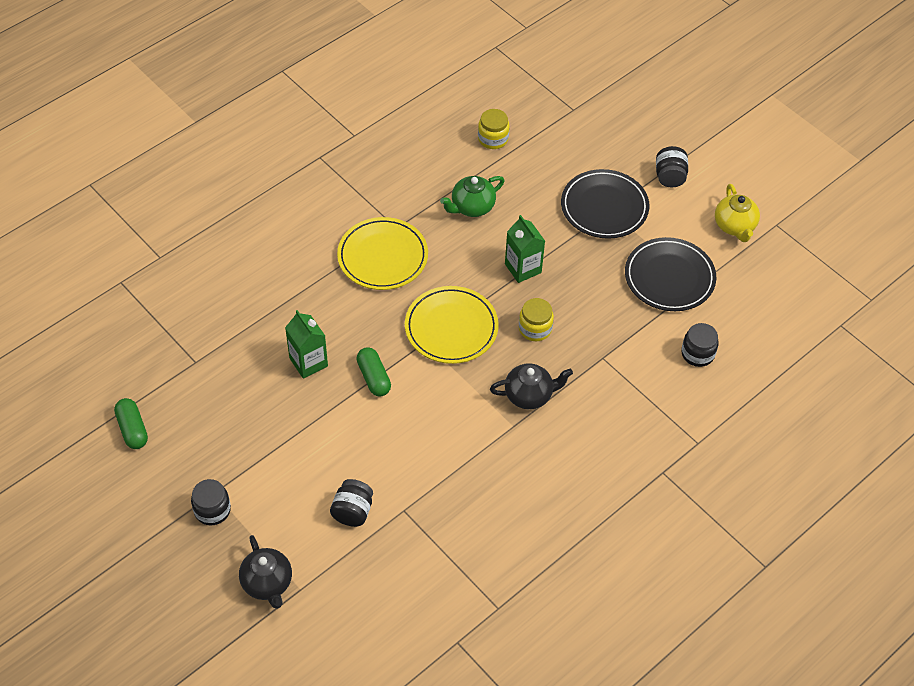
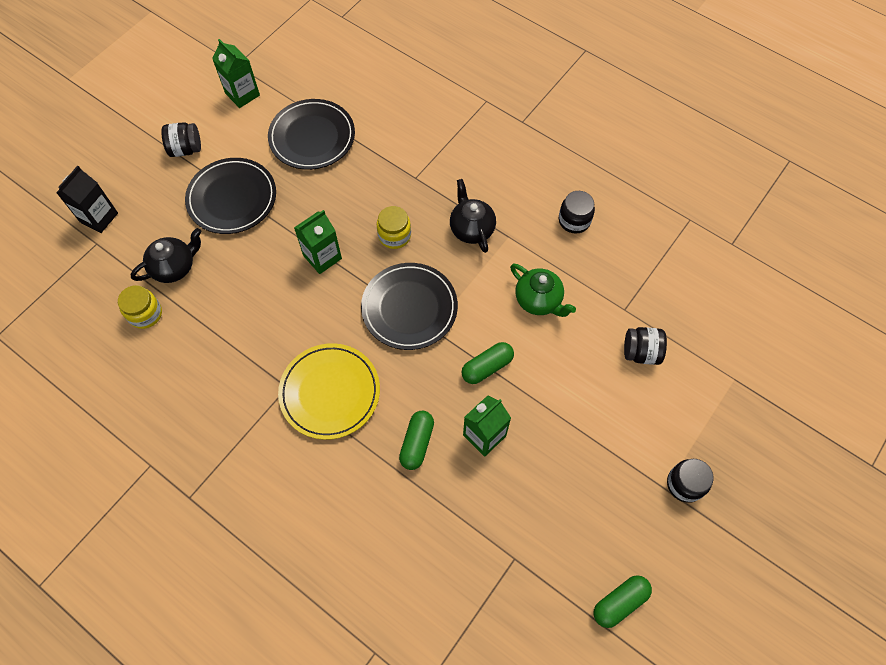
camera: 100 degrees left, 10 degrees up
black teapot [239,535,292,609] -> black teapot moved to [130,228,201,283]
yellow plate [405,286,499,364] -> black plate [361,263,458,350]
green teapot [440,176,505,217] -> green teapot moved to [510,264,576,317]
black jar [681,323,719,367] -> black jar moved to [559,191,595,234]
yellow teapot [715,184,760,242] -> green carton [212,39,260,108]
none -> black carton [56,165,118,233]
none -> green capsule [399,411,434,470]

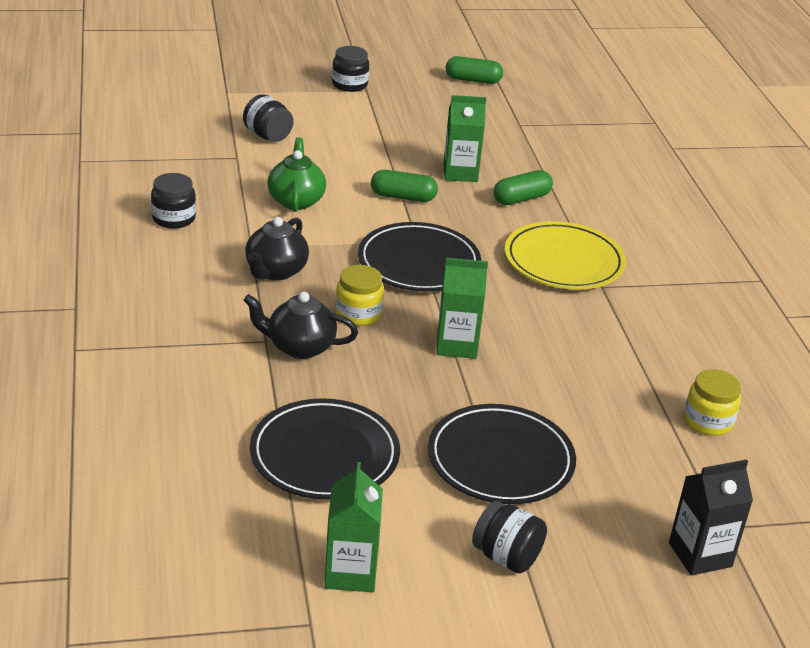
camera: 140 degrees left, 30 degrees down
black teapot [130,228,201,283] -> black teapot moved to [243,292,358,359]

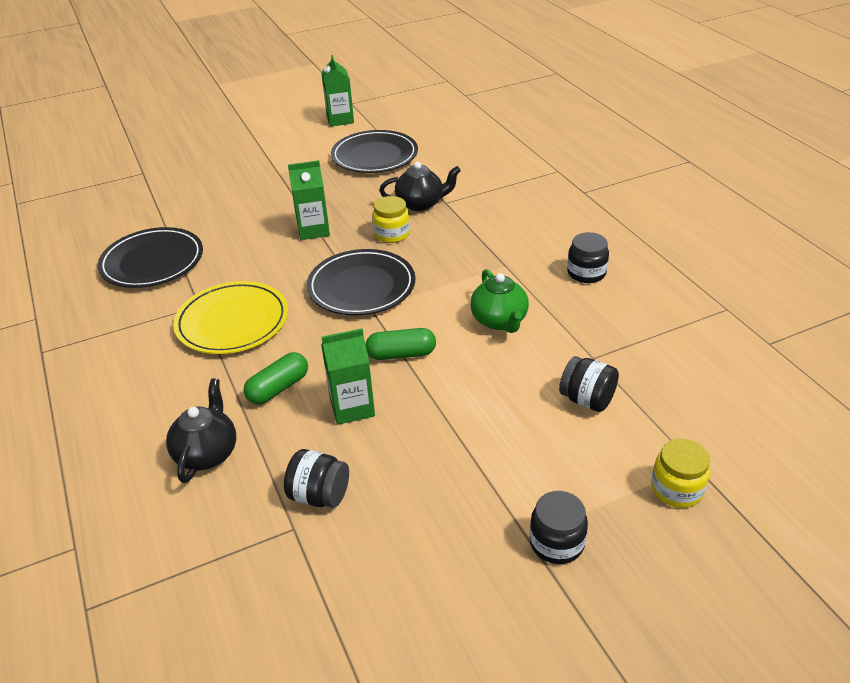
camera: 170 degrees right, 5 degrees up
black teapot [245,217,309,280] -> black teapot moved to [166,378,236,483]
black plate [428,404,576,504] -> black plate moved to [98,227,203,288]
green capsule [446,56,503,84] -> none
black jar [472,501,547,573] -> black jar moved to [284,449,349,508]
black carton [669,459,753,576] -> none
yellow jar [684,369,741,436] -> yellow jar moved to [651,439,710,508]

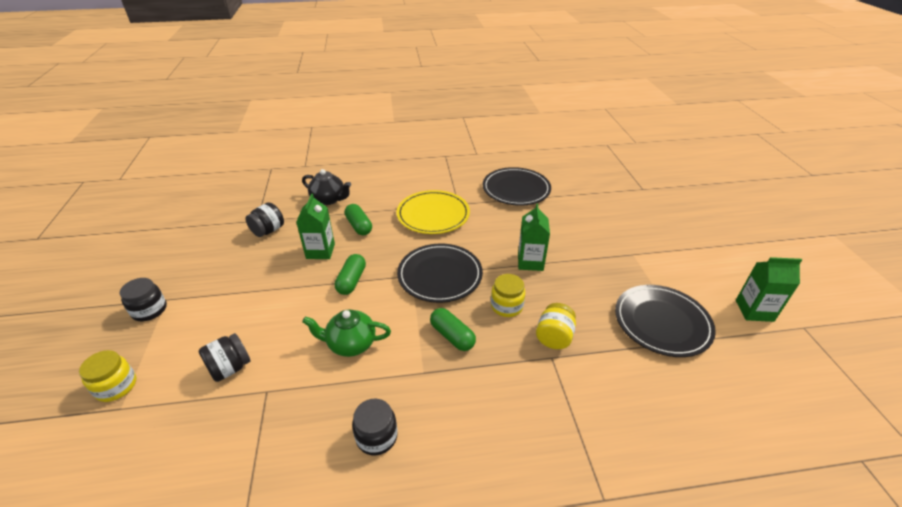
camera: 105 degrees right, 0 degrees up
black teapot [379,162,461,211] -> yellow jar [536,303,576,349]
none -> green capsule [430,308,476,351]

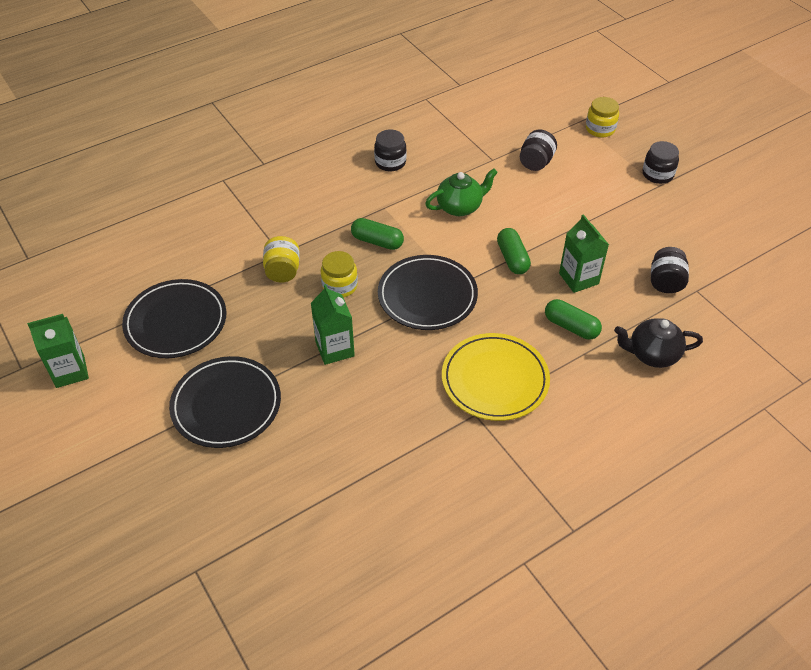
camera: 155 degrees right, 10 degrees up
black plate [483,167,551,206] -> black plate moved to [169,356,281,448]

